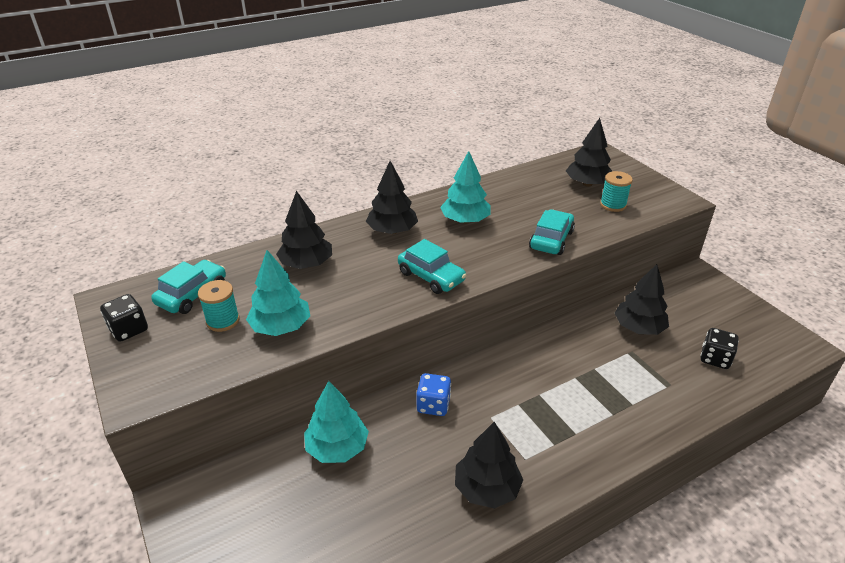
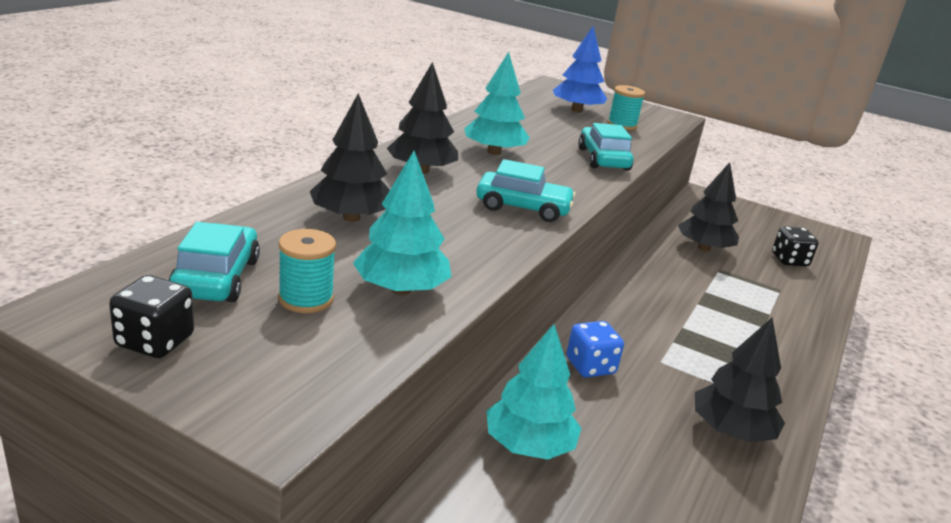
camera: 35 degrees left, 10 degrees down
black tree [566,118,612,187] -> blue tree [553,26,607,113]

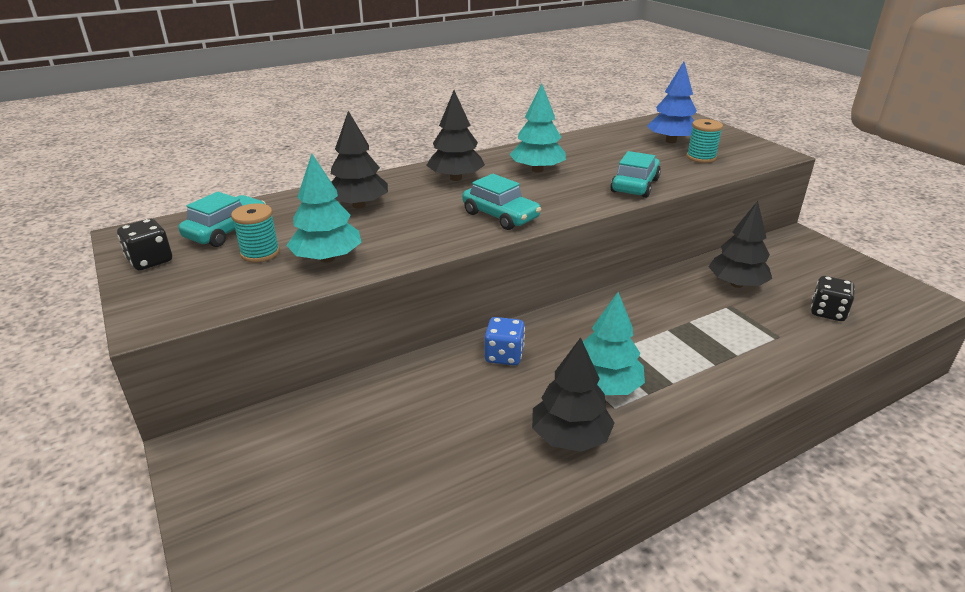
camera: 35 degrees right, 5 degrees up
turquoise tree [487,324,582,460] -> turquoise tree moved to [583,292,645,395]

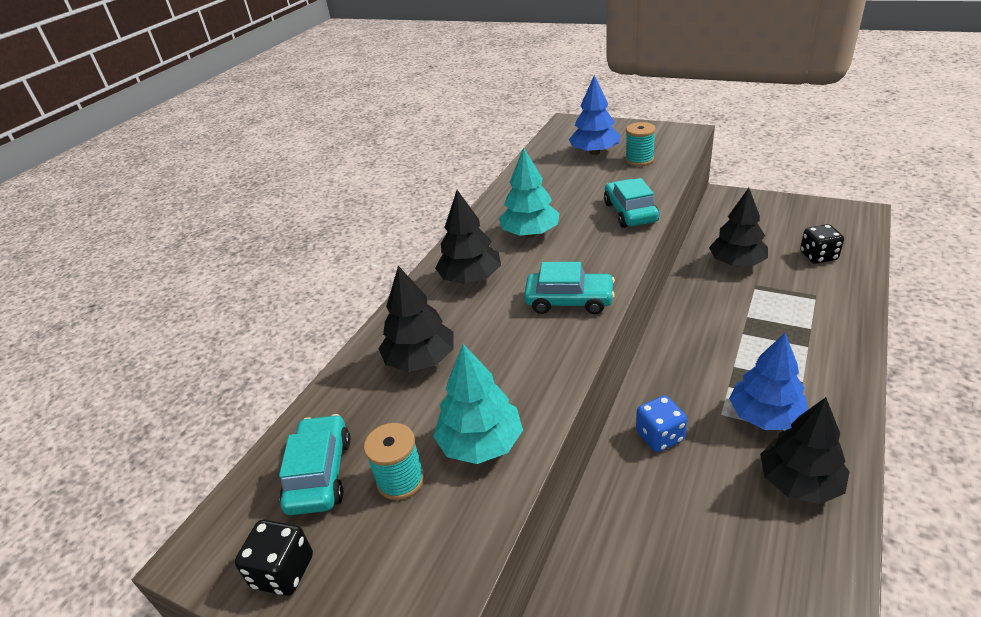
camera: 30 degrees left, 5 degrees up
turquoise tree [583,292,645,395] -> blue tree [729,333,808,430]

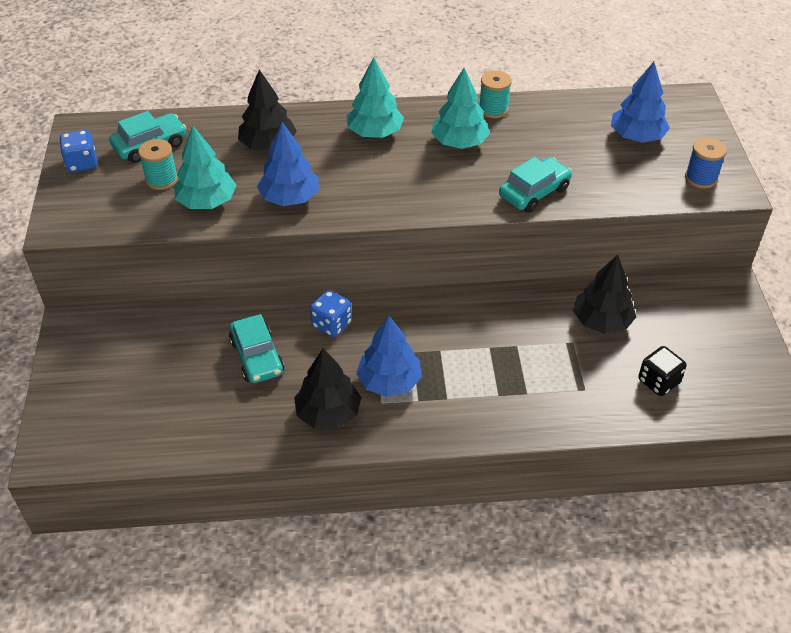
camera: 55 degrees right, 10 degrees up
black dice [235,520,313,596] -> blue dice [59,130,97,172]
black tree [435,190,501,284] -> turquoise tree [346,57,404,138]
turquoise car [524,262,615,314] -> turquoise car moved to [229,314,284,383]
turquoise spool [625,122,656,166] -> turquoise spool moved to [479,70,512,118]
none -> blue tree [257,122,319,206]
none -> blue spool [685,138,727,189]

